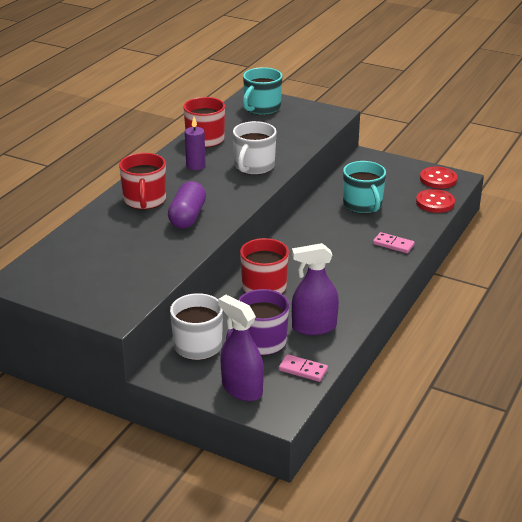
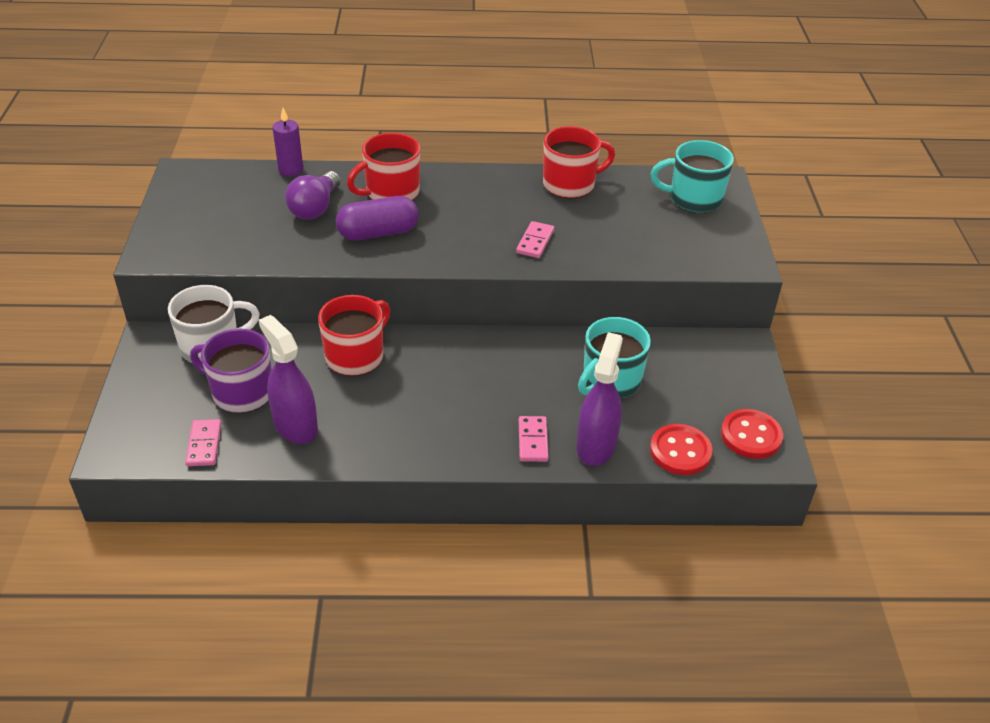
camera: 60 degrees right, 10 degrees up
purple candle [185,117,206,170] -> purple candle moved to [273,108,303,176]
purple spray bottle [218,295,264,401] -> purple spray bottle moved to [577,332,623,466]
white mug [233,121,277,175] -> pink domino [516,221,554,258]
none -> purple light bulb [285,171,341,220]

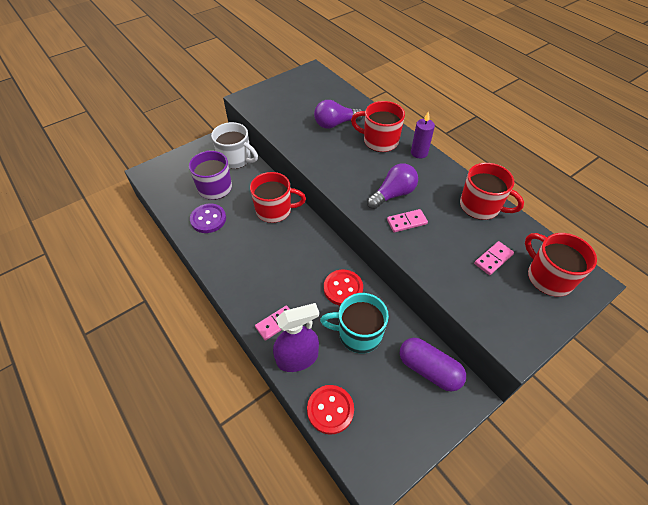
camera: 55 degrees right, 10 degrees up
pink domino [185,419,221,466] -> pink domino moved to [474,241,514,275]
purple spray bottle [259,315,318,444] -> purple button [190,204,226,233]
purple candle [273,108,303,176] -> purple candle moved to [411,111,435,158]
purple capsule [336,196,419,241] -> purple capsule moved to [400,338,466,391]
turquoise mug [651,140,734,213] -> red mug [525,233,597,297]
red button [721,409,783,459] -> red button moved to [324,270,363,306]
none -> purple light bulb [367,163,418,209]

